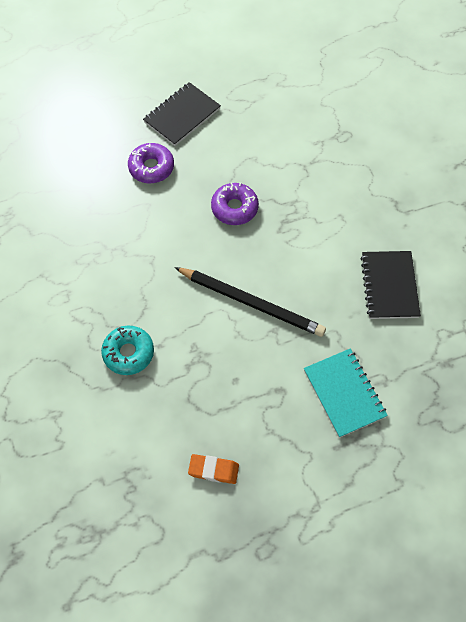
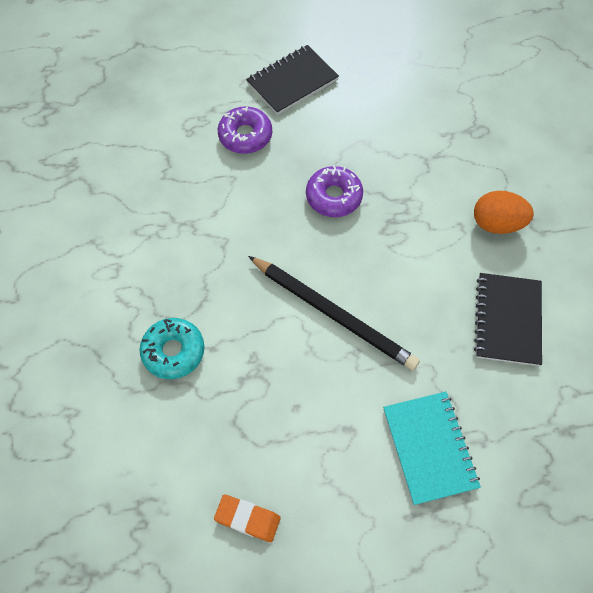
camera: 10 degrees right, 0 degrees up
none -> orange egg [474,191,534,234]

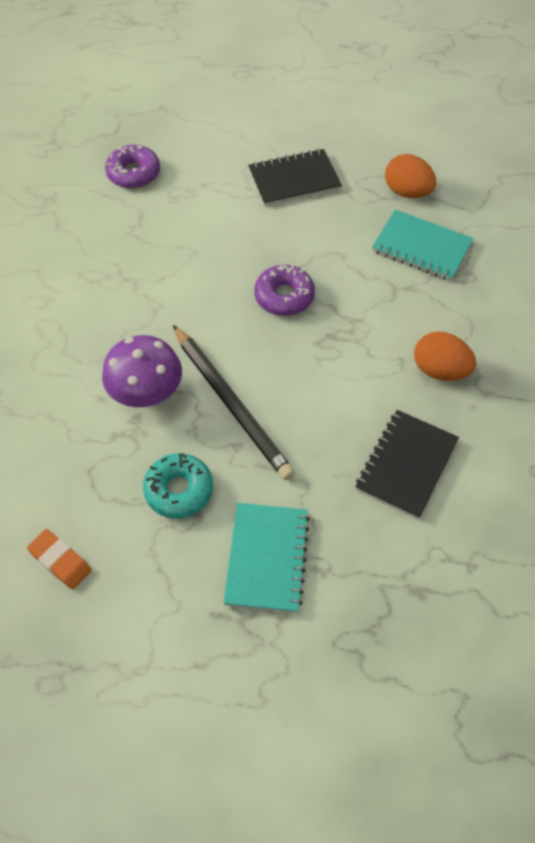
camera: 20 degrees right, 5 degrees down
turquoise donut [139,318,205,379] -> turquoise donut moved to [143,453,213,519]
purple donut [218,106,272,154] -> purple donut moved to [105,145,160,188]
none -> purple mushroom [102,335,182,407]
none -> turquoise notebook [372,209,474,281]
none -> orange egg [385,154,436,198]

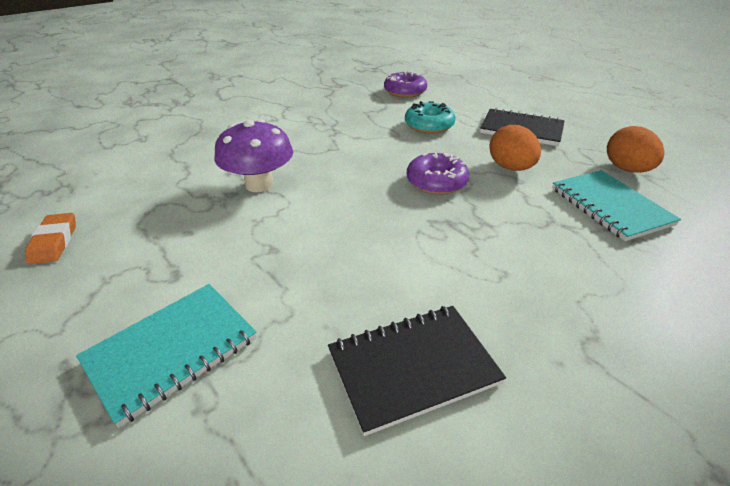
camera: 40 degrees right, 20 degrees down
turquoise donut [143,453,213,519] -> turquoise donut moved to [405,101,456,134]
black pencil [173,325,295,480] -> none
orange egg [414,332,476,381] -> orange egg moved to [489,125,541,171]

